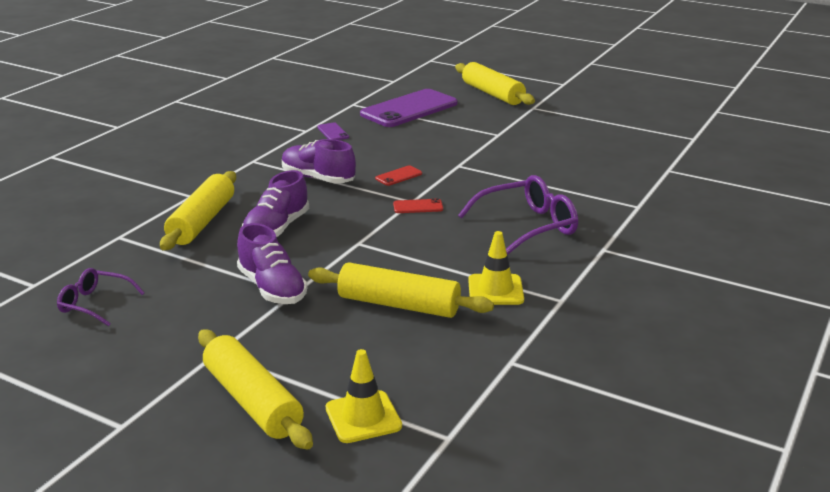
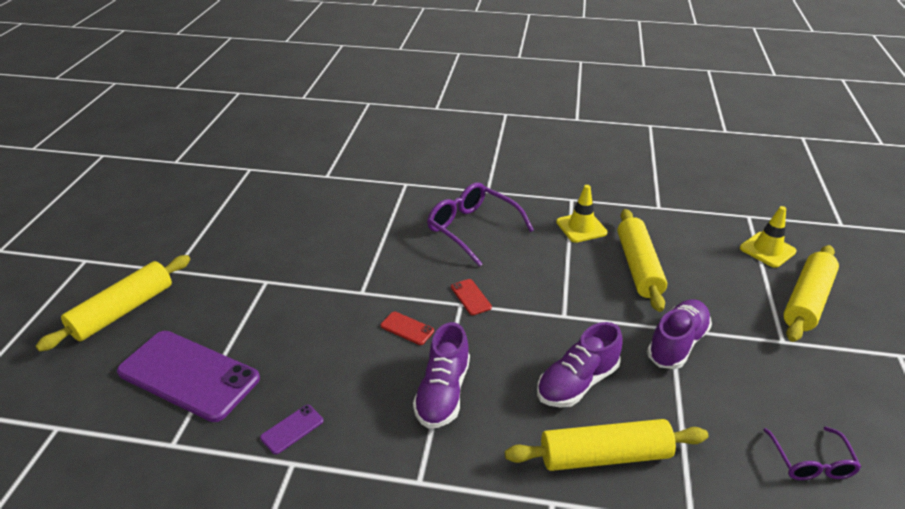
camera: 110 degrees left, 10 degrees up
purple shoe [242,170,309,237] -> purple shoe turned 135 degrees clockwise [537,322,623,407]

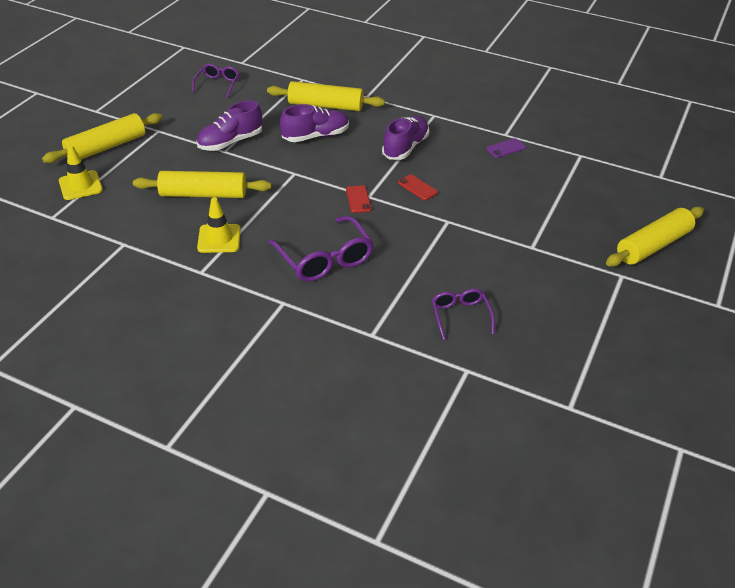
camera: 165 degrees left, 5 degrees up
purple phone [117,331,260,422] -> none
yellow rolling pin [617,209,667,312] -> yellow rolling pin turned 75 degrees clockwise [133,171,271,198]
none -> purple glasses [432,289,495,340]

